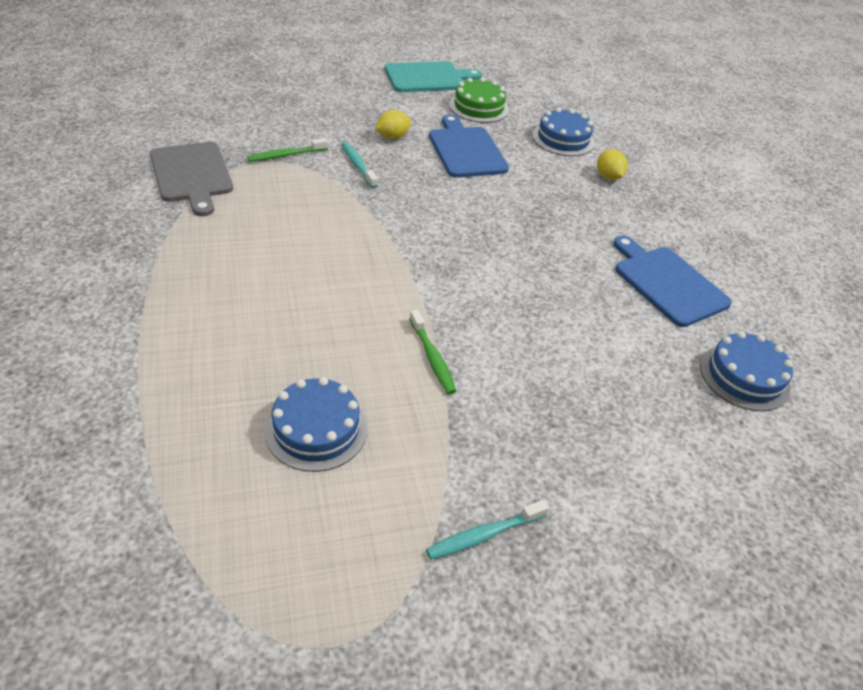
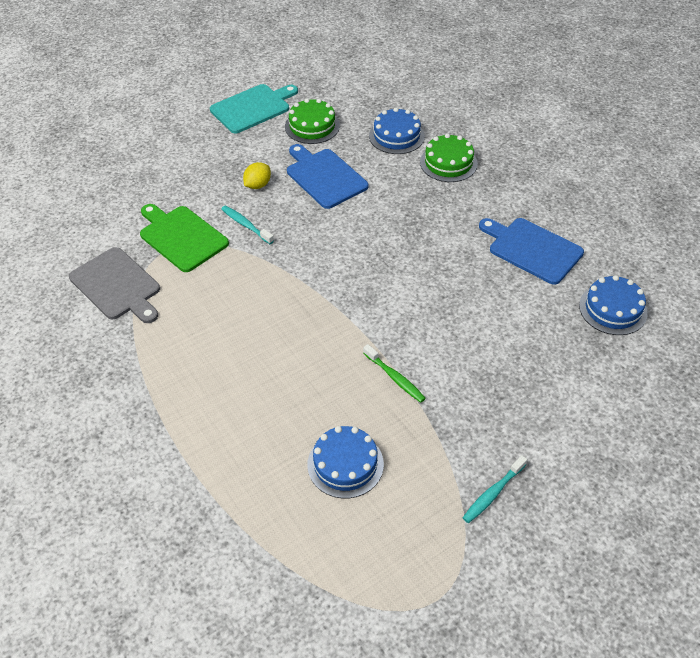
camera: 15 degrees left, 5 degrees up
green toothbrush [247,138,328,162] -> green cutting board [140,204,229,272]
yellow lemon [597,149,627,180] -> green cake [420,133,478,182]

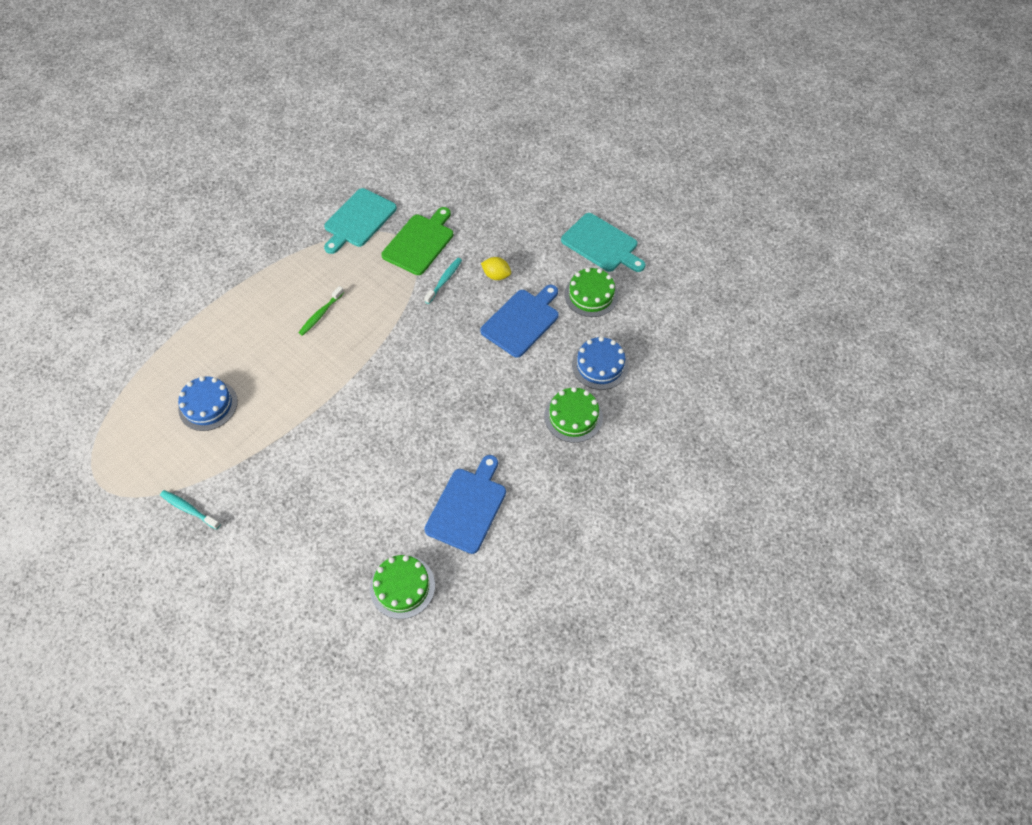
camera: 75 degrees right, 10 degrees up
grey cutting board [69,247,160,323] -> turquoise cutting board [324,188,397,254]
green toothbrush [363,344,426,403] -> green toothbrush moved to [298,286,344,336]
blue cake [579,275,648,335] -> green cake [370,555,435,619]

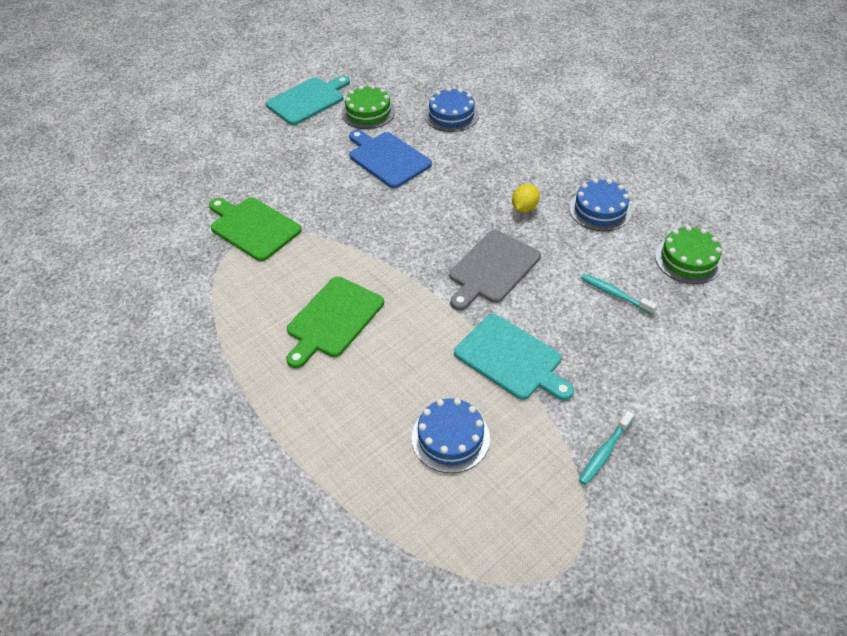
camera: 80 degrees left, 10 degrees down
green toothbrush [298,286,344,336] -> green cutting board [286,277,384,368]
turquoise cutting board [324,188,397,254] -> turquoise cutting board moved to [454,314,574,401]
turquoise toothbrush [424,258,462,304] -> turquoise toothbrush moved to [581,274,657,315]
blue cutting board [424,455,506,554] -> blue cake [569,179,632,231]
yellow lemon [481,257,511,280] -> yellow lemon moved to [512,184,540,212]
green cake [544,387,603,443] -> none
none -> grey cutting board [449,230,541,310]

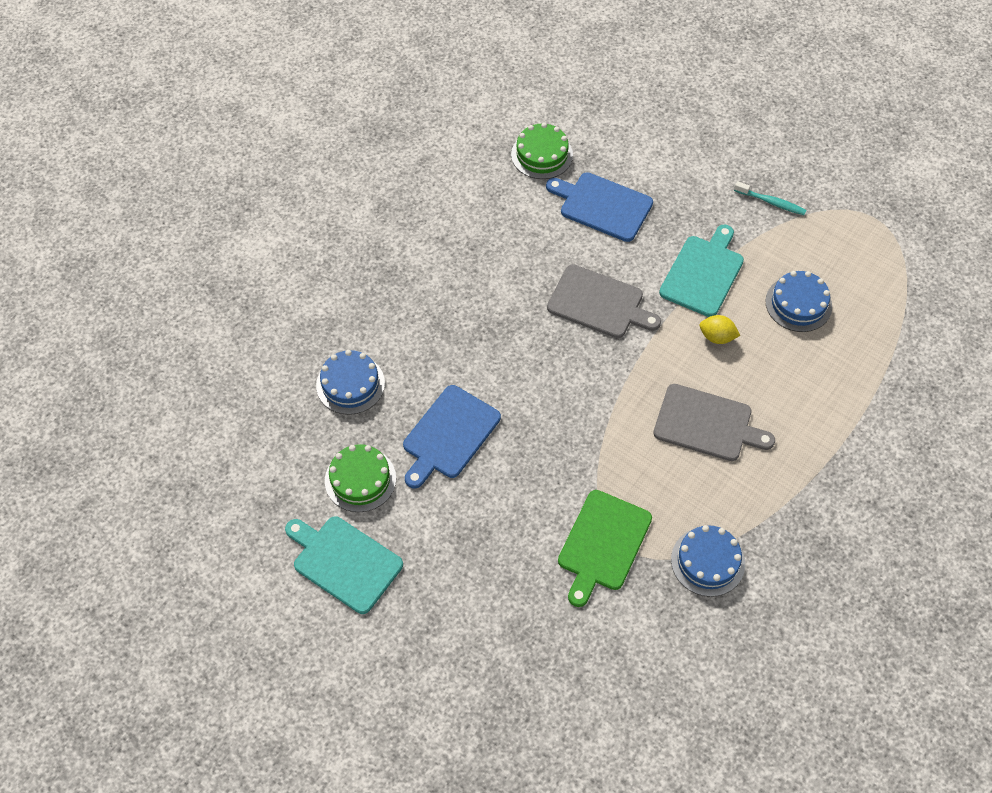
camera: 105 degrees left, 10 degrees up
green cutting board [286,277,384,368] -> grey cutting board [653,384,775,461]
yellow lemon [512,184,540,212] -> yellow lemon moved to [699,315,740,344]
blue cake [569,179,632,231] -> blue cake moved to [671,525,745,597]
turquoise toothbrush [581,274,657,315] -> blue cutting board [546,172,653,242]

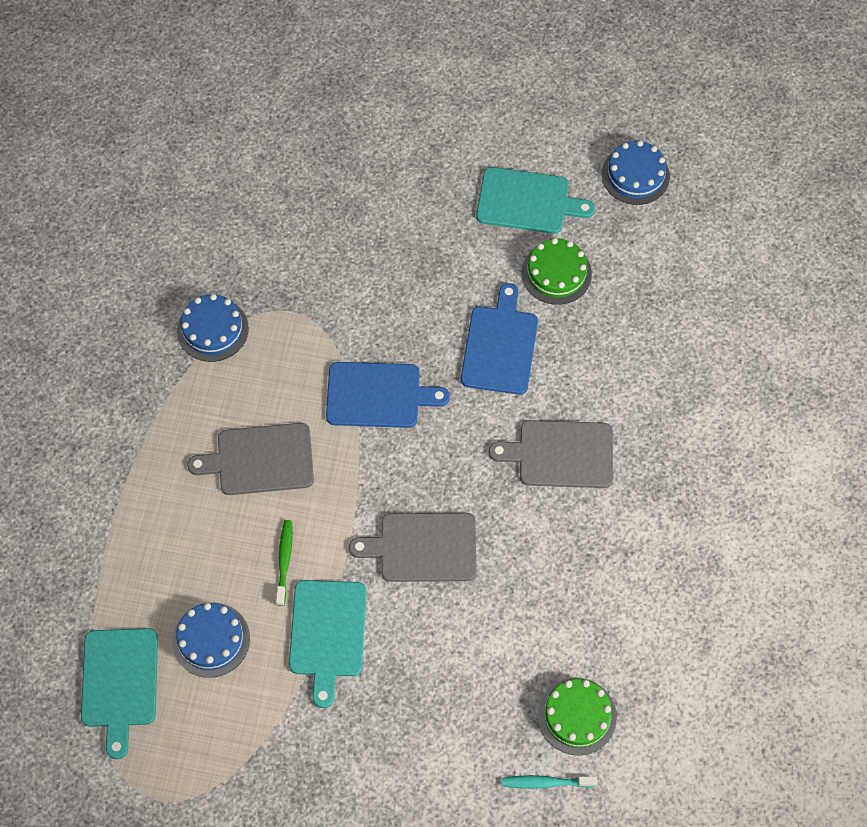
camera: 155 degrees right, 5 degrees up
blue cake [316,350,385,415] -> blue cake moved to [602,140,670,205]
blue cutting board [546,172,653,242] -> blue cutting board moved to [326,362,450,428]
green cutting board [558,490,652,607] -> none
yellow lemon [699,315,740,344] -> green toothbrush [276,520,293,606]
turquoise toothbrush [734,181,806,215] -> turquoise toothbrush moved to [502,775,597,789]
none -> turquoise cutting board [81,628,158,759]
none -> grey cutting board [489,420,613,488]

